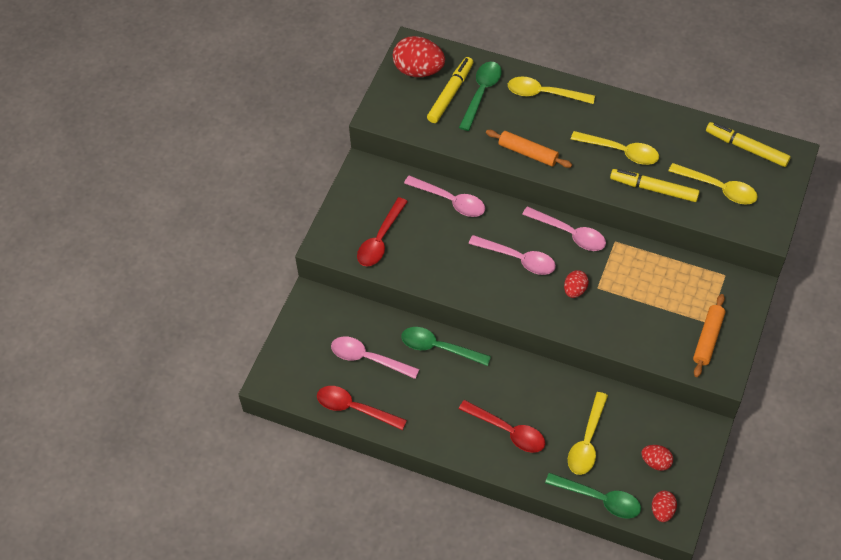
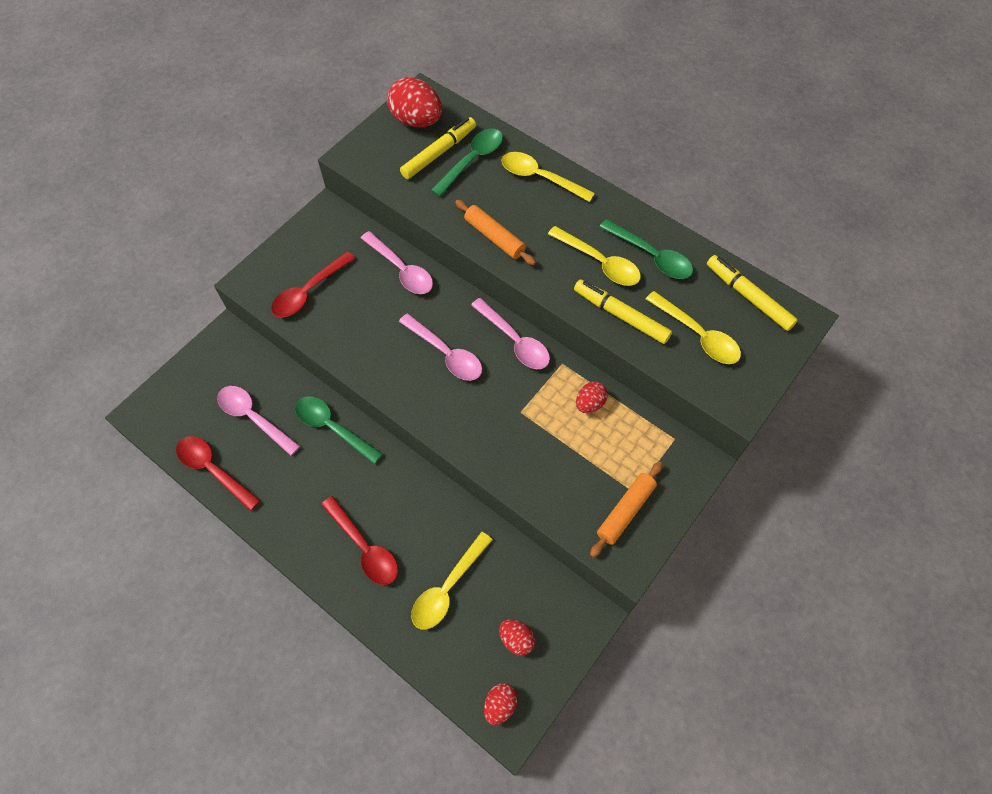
camera: 15 degrees right, 5 degrees up
green spoon [545,473,641,519] -> green spoon moved to [600,219,693,279]
red egg [564,270,589,298] -> red egg moved to [576,382,608,413]

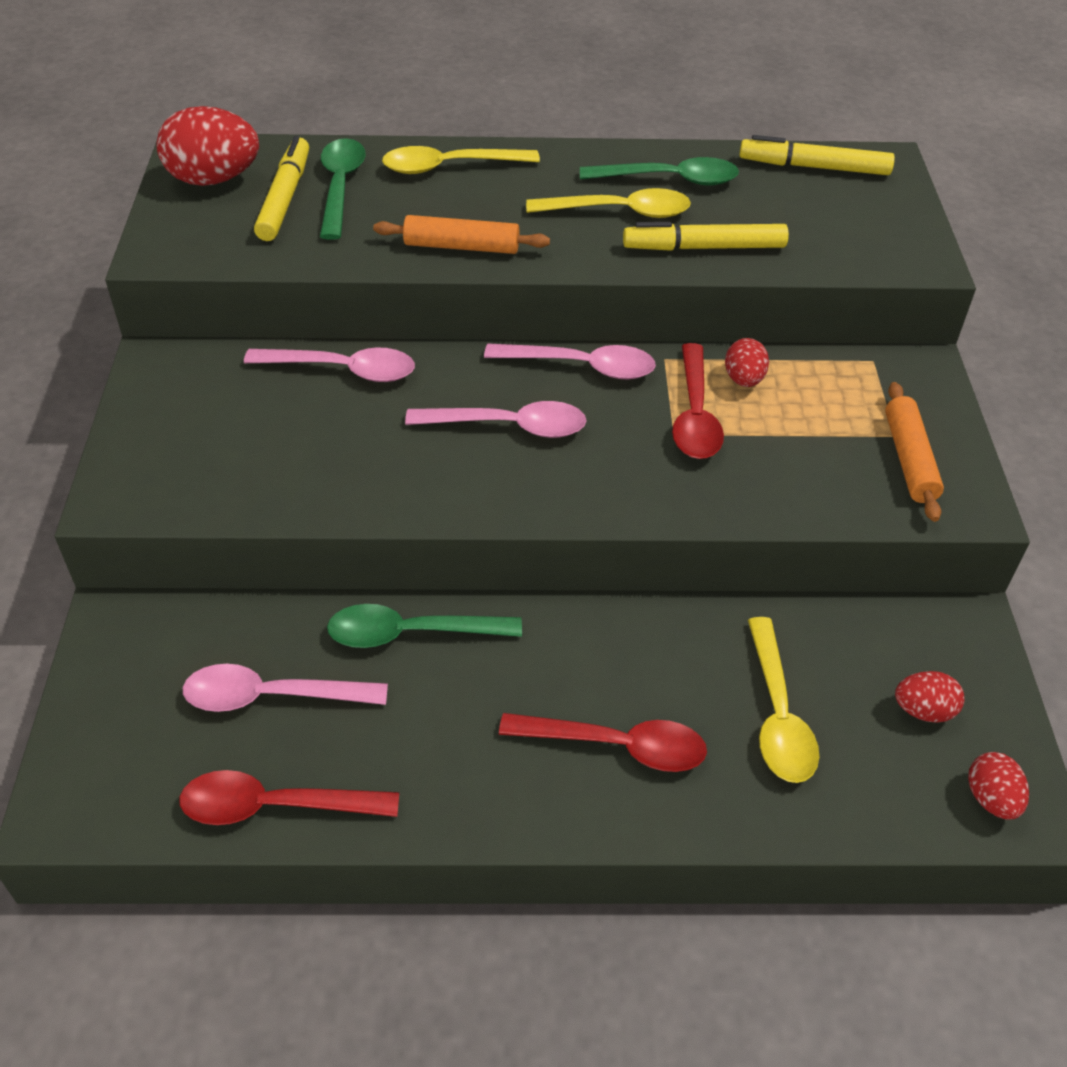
camera: 40 degrees left, 15 degrees down
red spoon [271,251,355,317] -> red spoon moved to [672,343,724,459]
yellow spoon [646,291,741,364] -> none

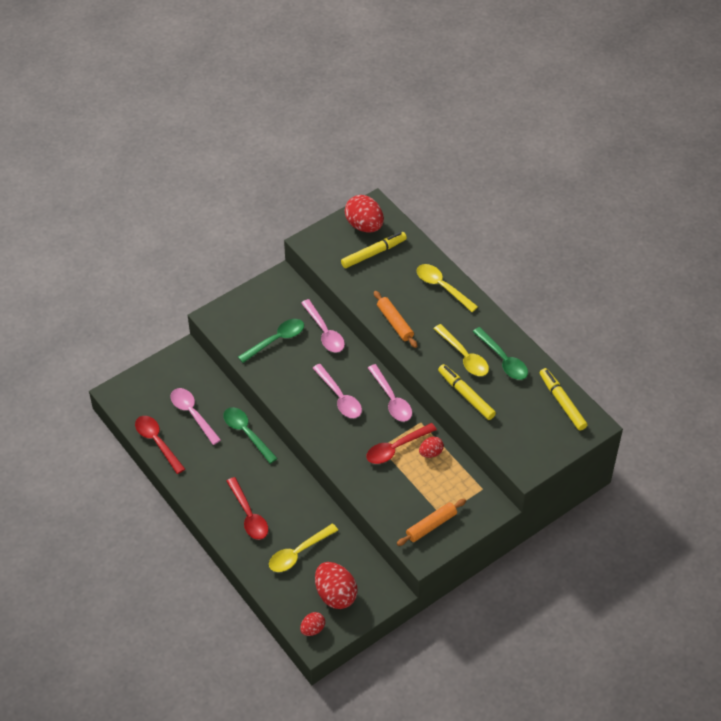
camera: 55 degrees right, 5 degrees up
green spoon [320,138,366,240] -> green spoon moved to [238,319,304,363]
red egg [895,671,965,723] -> red egg [315,562,358,609], size x1.85

